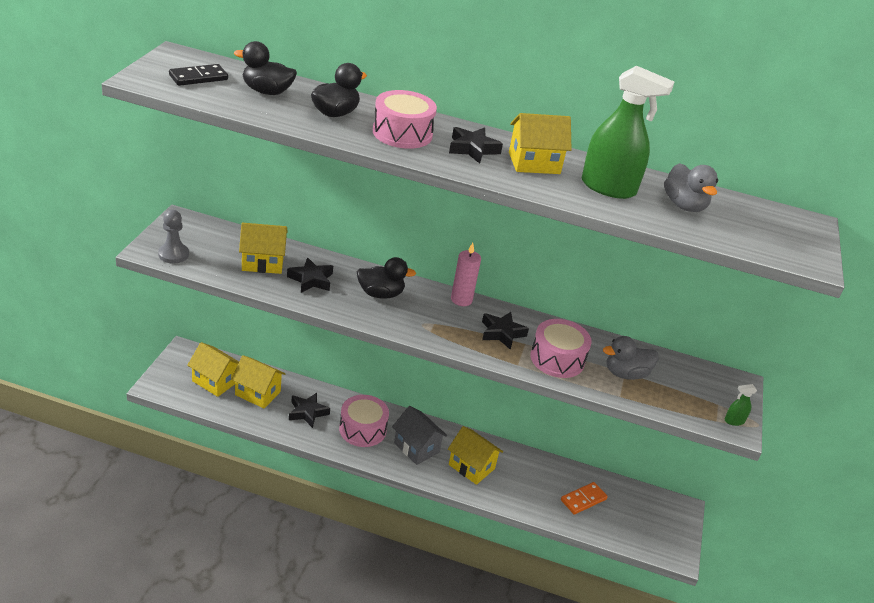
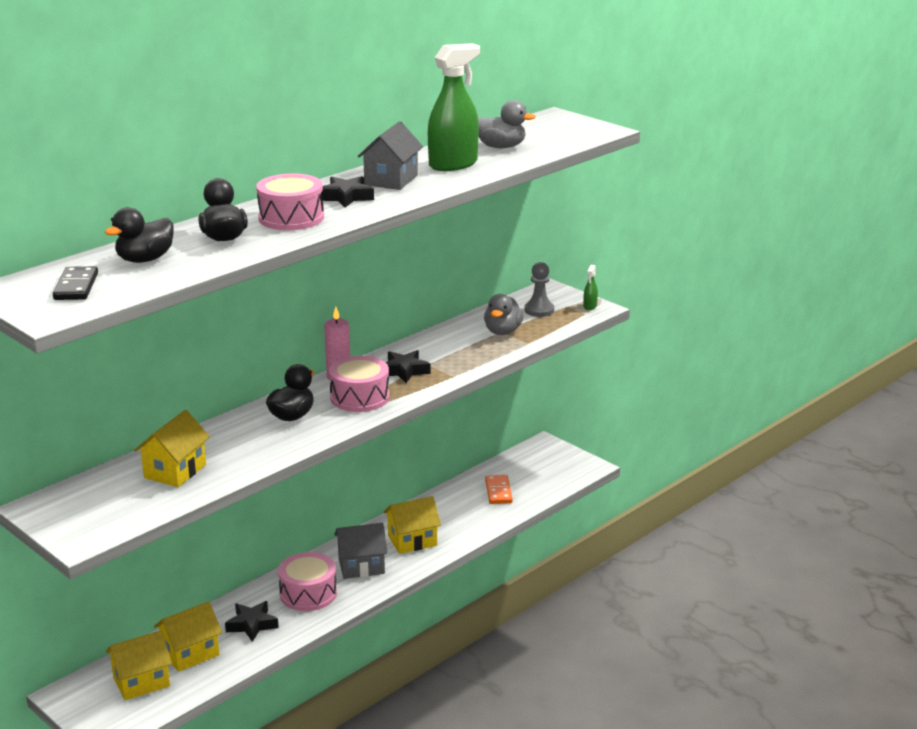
camera: 55 degrees left, 10 degrees down
grey pawn [158,210,189,263] -> grey pawn moved to [525,262,554,317]
black star [287,257,333,293] -> none
yellow house [509,113,571,174] -> grey house [357,121,423,190]
pink drum [530,319,592,378] -> pink drum moved to [329,356,390,412]

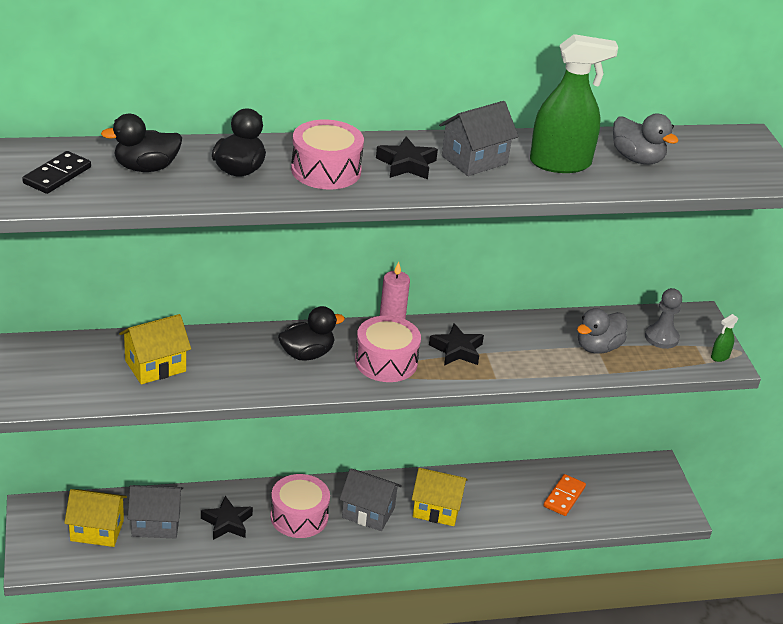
camera: 30 degrees right, 10 degrees up
yellow house [154,601,222,672] -> grey house [128,485,183,539]

